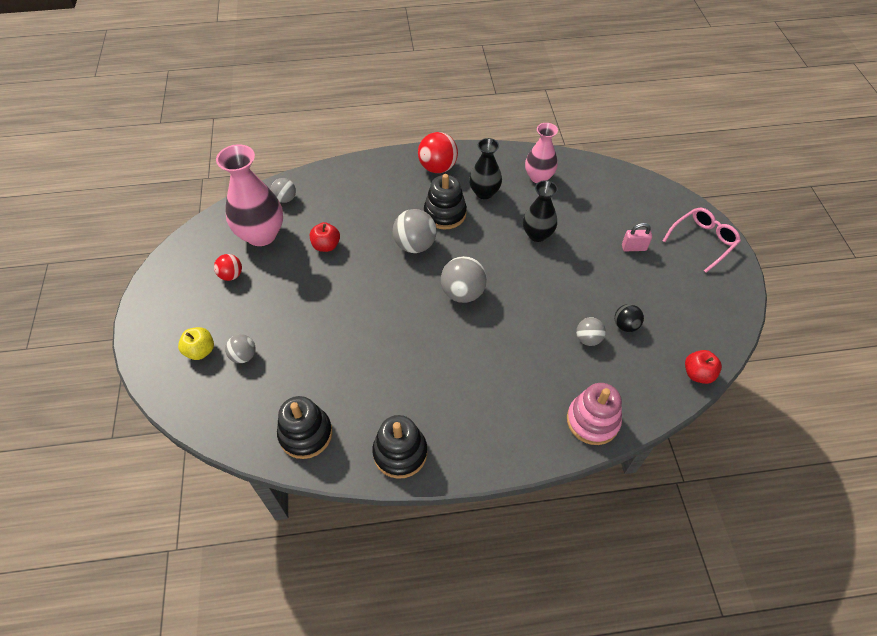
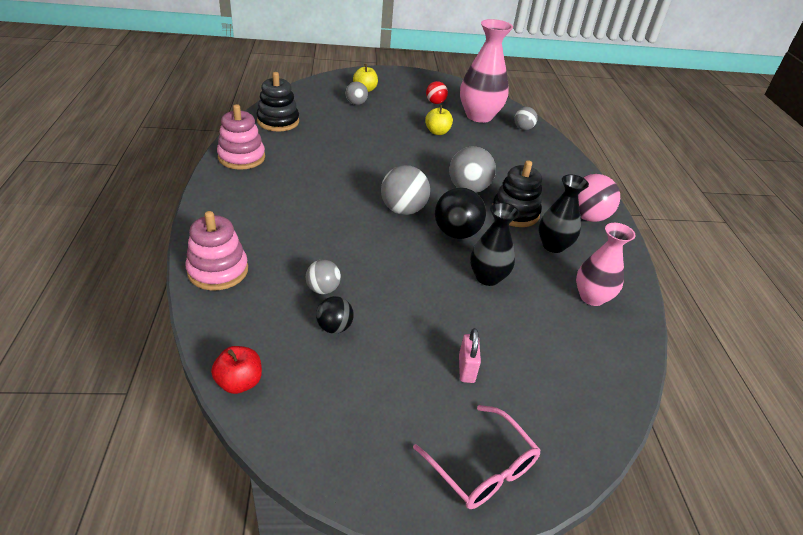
camera: 90 degrees right, 15 degrees down
red apple [310,222,340,252] -> none
black stacking toy [372,415,427,479] -> pink stacking toy [217,104,265,170]
red ball [418,132,458,173] -> pink ball [578,174,620,222]
none -> yellow apple [425,105,453,135]
none -> black ball [435,187,486,239]

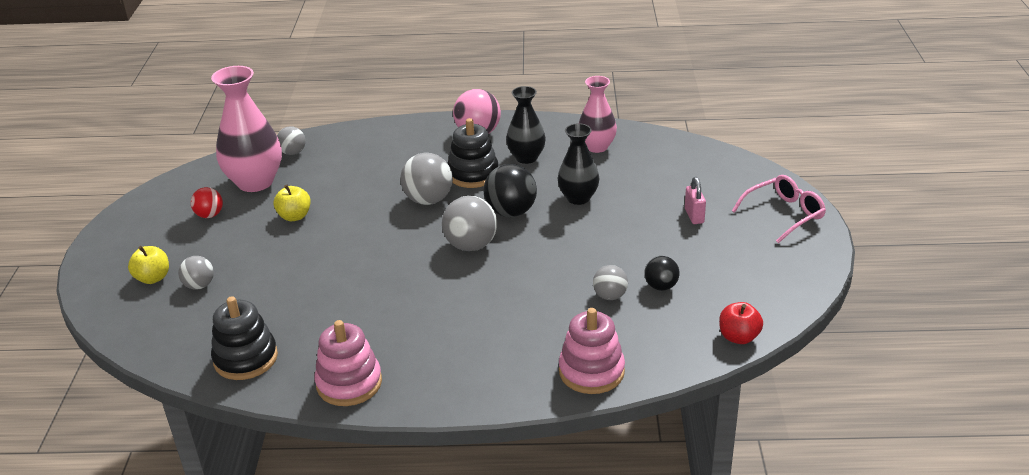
camera: 80 degrees left, 5 degrees down
pink padlock [459,328,481,383] -> pink padlock turned 75 degrees clockwise [685,177,706,224]

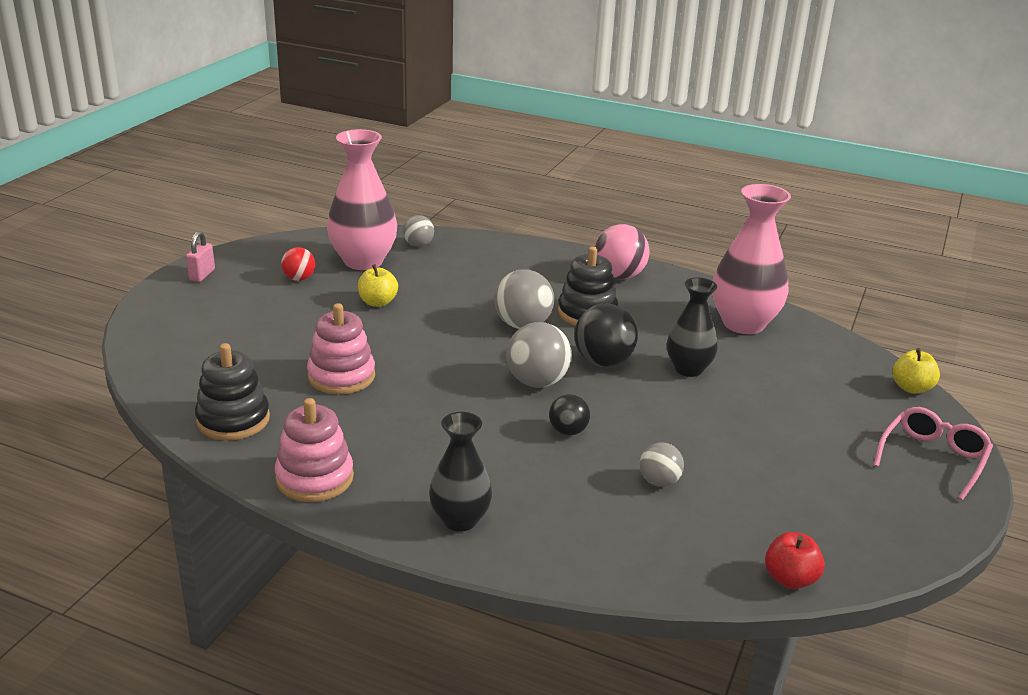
camera: 20 degrees right, 5 degrees down
yellow apple [128,246,169,284] -> yellow apple moved to [893,348,940,394]
grey ball [178,256,214,290] -> none
black vase [506,86,546,164] -> black vase moved to [429,412,492,532]
pink stacking toy [559,308,625,394] -> pink stacking toy moved to [307,303,375,394]
pink vase [579,76,617,153] -> pink vase [712,184,791,334], size x1.59
black ball [644,256,679,291] -> black ball moved to [549,394,590,435]
pink padlock [685,177,706,224] -> pink padlock moved to [186,231,215,282]
pink glasses [732,175,826,243] -> pink glasses turned 45 degrees counterclockwise [873,407,993,500]

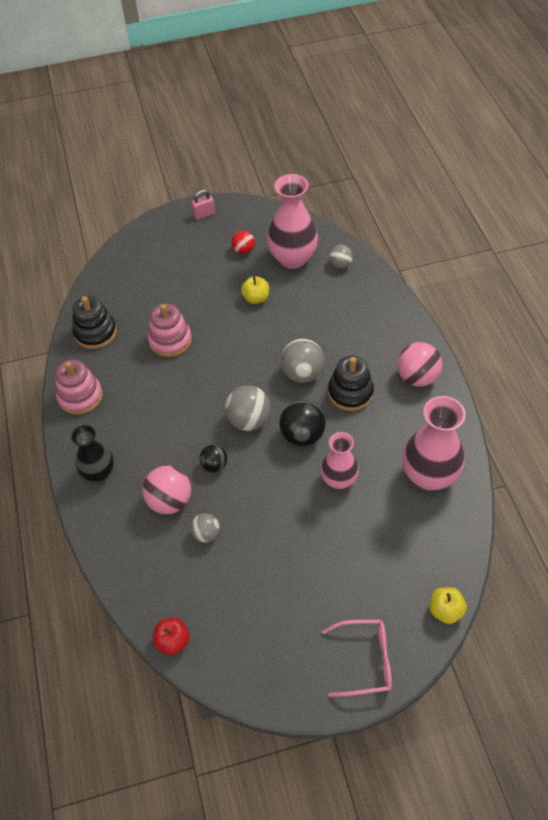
camera: 55 degrees right, 25 degrees up
black vase [667,277,718,377] -> pink vase [320,432,359,489]
none -> pink ball [142,466,191,514]

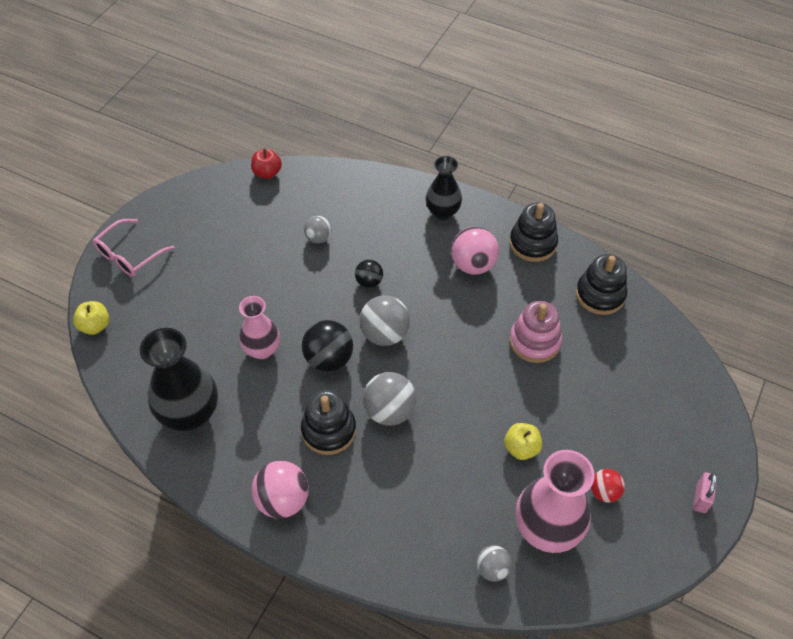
camera: 130 degrees right, 0 degrees up
pink stacking toy [55,360,103,415] -> black stacking toy [509,203,558,262]
pink ball [142,466,191,514] -> pink ball moved to [451,227,499,275]
pink vase [402,396,466,490] -> black vase [139,328,218,431]

